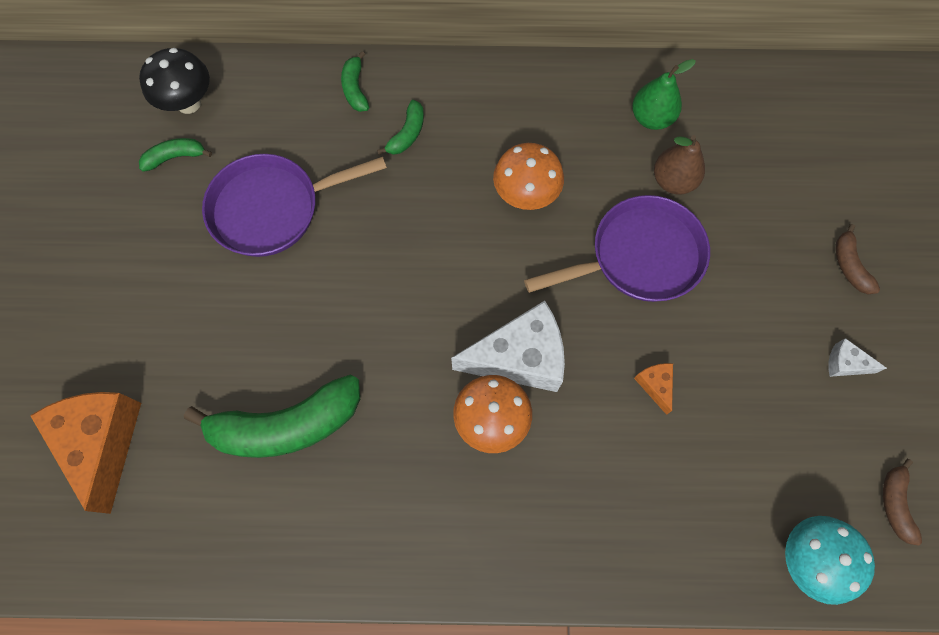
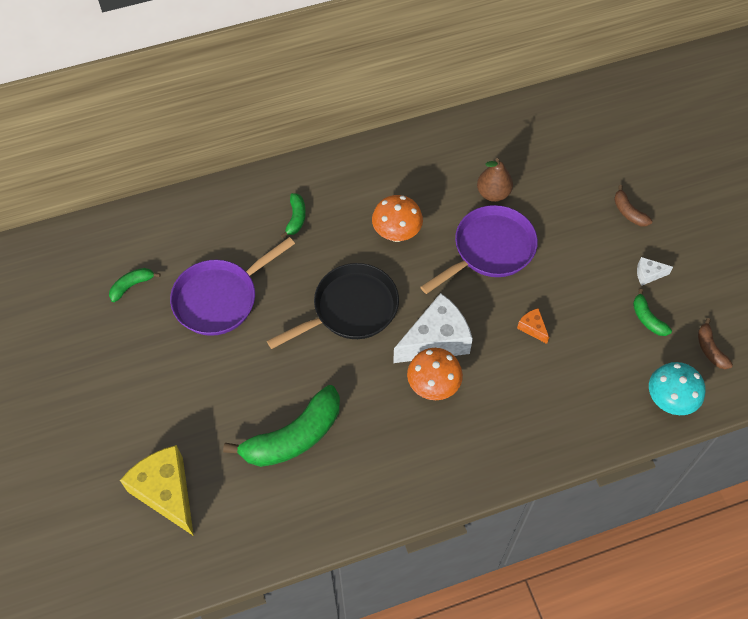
camera: 20 degrees left, 10 degrees down
orange cheese [30,392,141,514] -> yellow cheese [120,445,194,536]
black mushroom [139,48,210,114] -> none
green banana [341,51,369,112] -> green banana moved to [633,288,672,336]
green pear [632,59,696,130] -> none
none -> black pan [267,263,399,349]

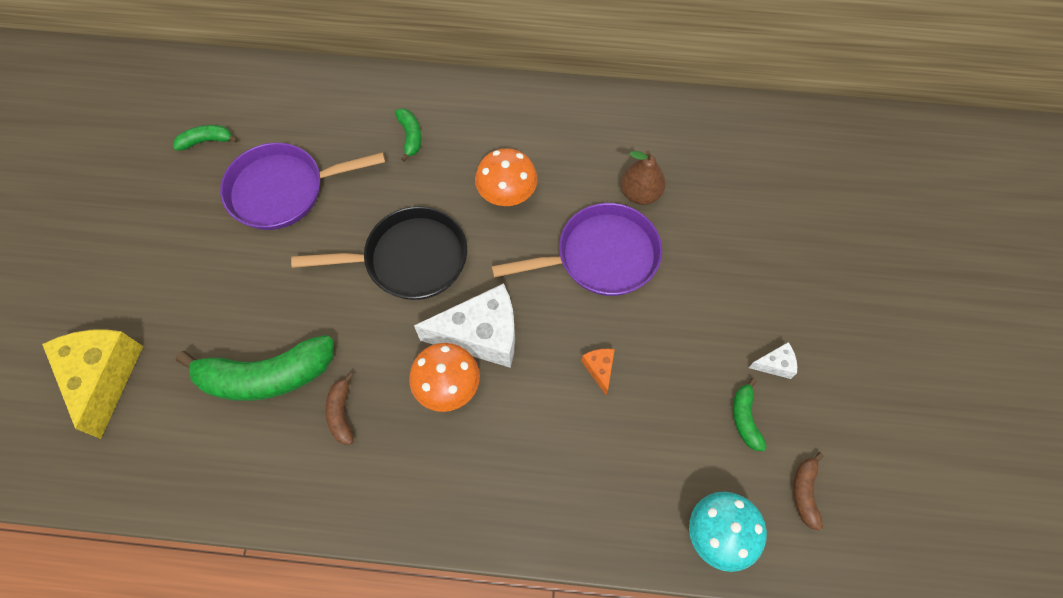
camera: 25 degrees right, 5 degrees up
green banana [281,193,306,238] -> green banana turned 45 degrees counterclockwise [395,108,421,162]
brown banana [614,185,652,226] -> brown banana moved to [325,372,354,445]
white cheese [637,257,673,286] -> white cheese turned 150 degrees clockwise [749,342,797,379]

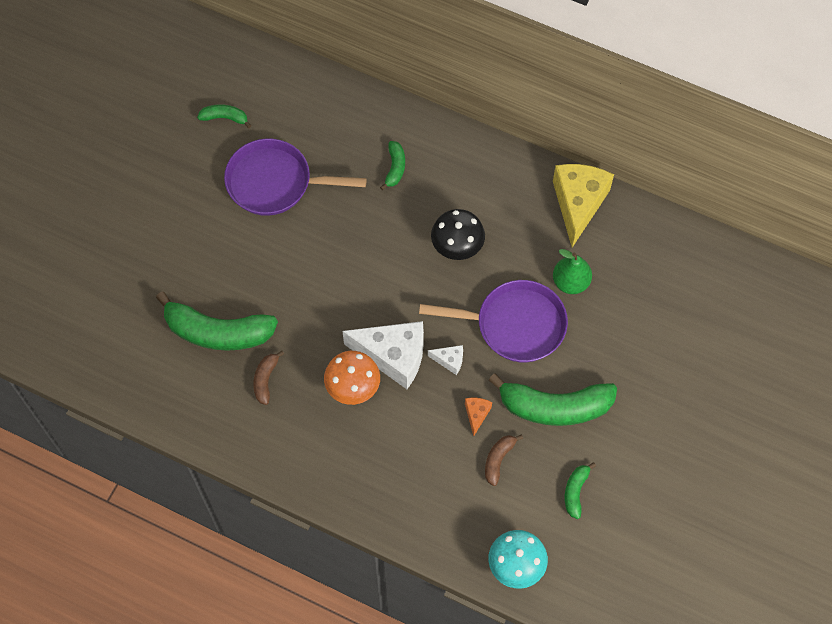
camera: 20 degrees right, 0 degrees up
yellow cheese [42,329,143,439] -> yellow cheese moved to [553,164,614,248]
black pan [291,206,467,300] -> none
orange mushroom [475,148,538,206] -> black mushroom [431,209,485,260]
brown pear [621,151,666,205] -> green pear [553,249,592,294]
white cheese [749,342,797,379] -> white cheese moved to [428,345,463,375]
brown banana [793,452,824,530] -> brown banana moved to [485,434,523,486]
none -> green banana [488,374,617,426]

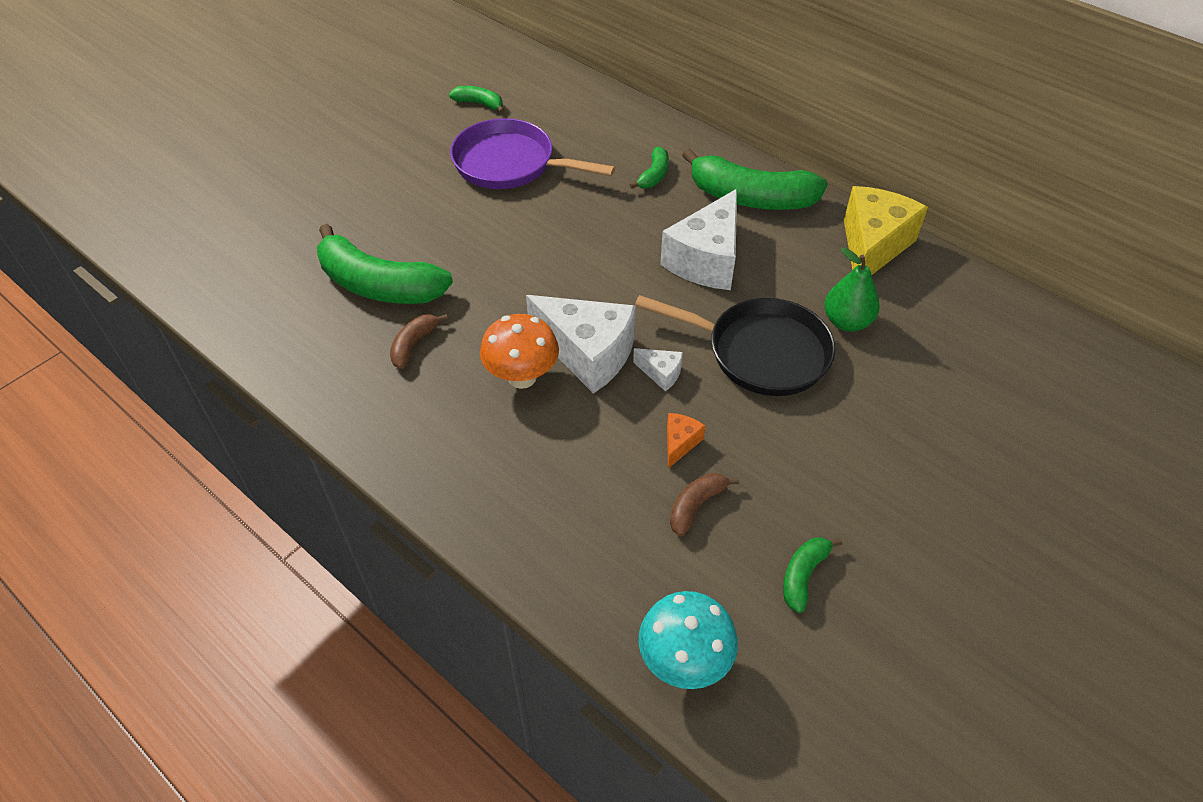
camera: 15 degrees right, 15 degrees down
purple pan [419,280,568,362] -> black pan [635,295,836,396]
black mushroom [431,209,485,260] -> white cheese [660,189,737,290]
green banana [488,374,617,426] -> green banana moved to [682,148,828,210]

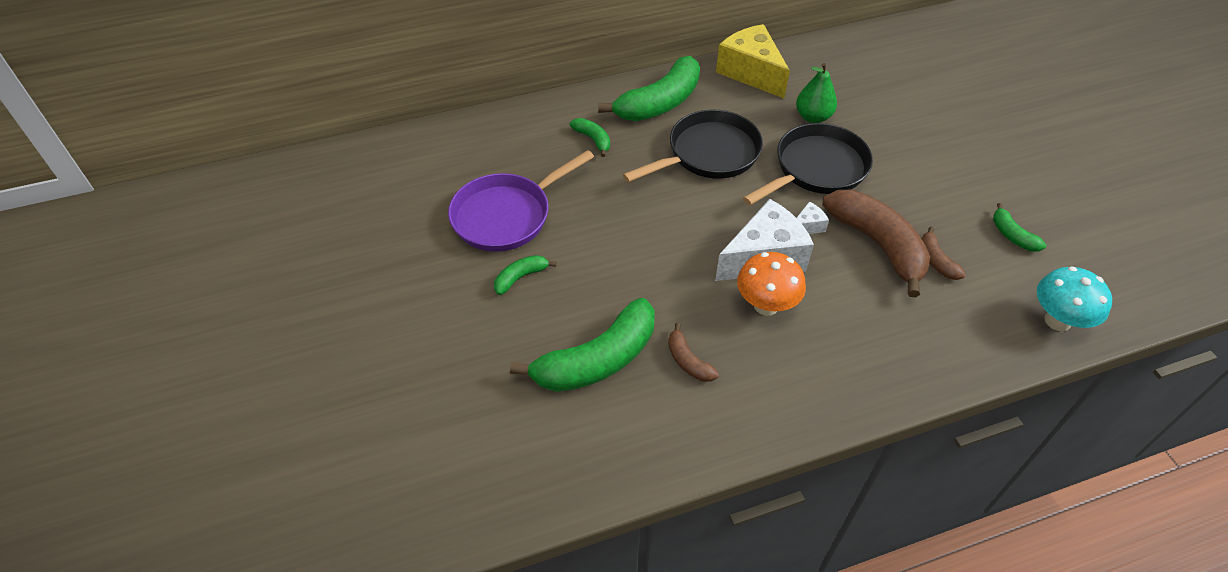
camera: 60 degrees left, 0 degrees up
green banana [449,86,504,113] -> green banana moved to [494,255,557,295]
white cheese [660,189,737,290] -> black pan [623,110,763,183]
orange cheese [667,413,705,468] -> brown banana [822,190,930,298]

